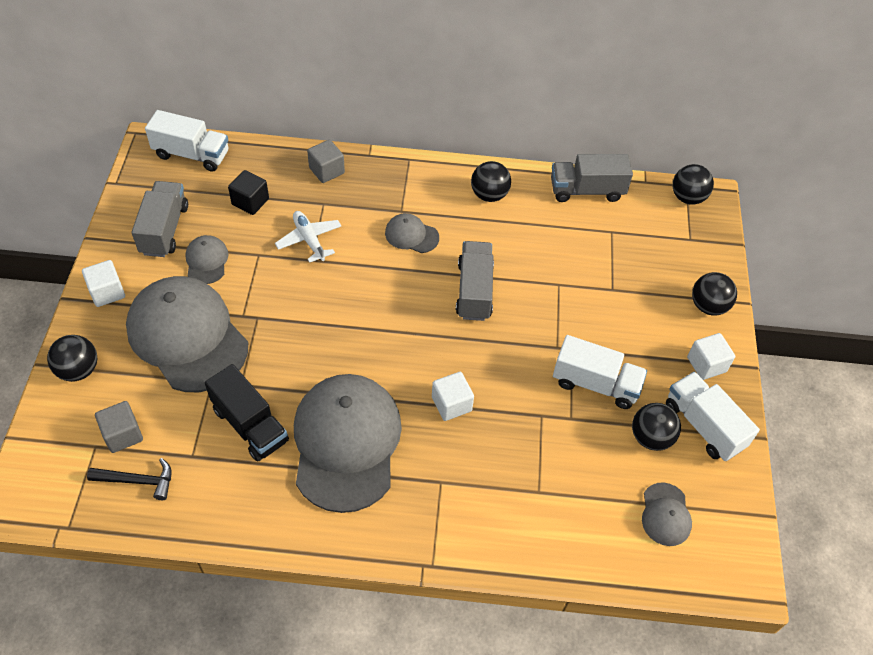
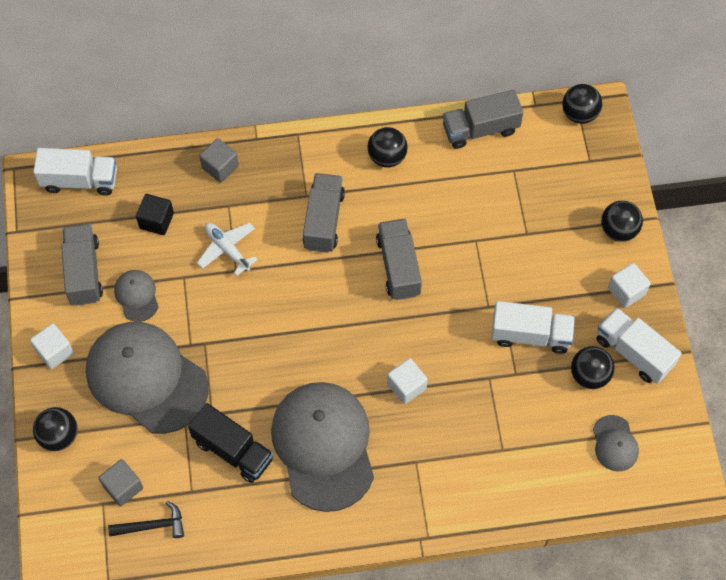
camera: 10 degrees left, 10 degrees up
grey cap [385,213,439,253] -> grey truck [303,173,345,253]

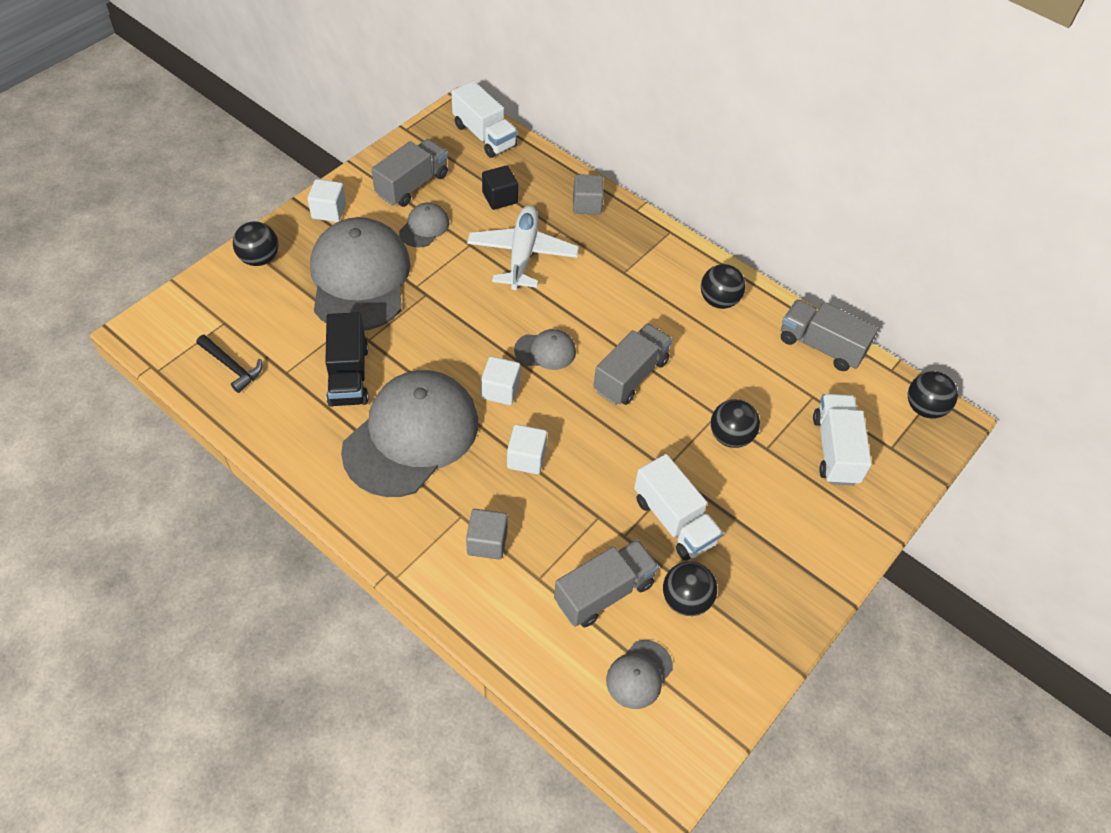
camera: 45 degrees right, 10 degrees down
grey cube [98,459,143,506] -> grey cube moved to [466,509,508,560]
white plane [197,223,258,276] -> white plane [467,206,579,290], size x1.56
grey truck [303,173,345,253] -> grey truck moved to [554,539,659,627]
white truck [597,307,682,384] -> white truck moved to [813,394,872,485]
black ball [601,201,643,242] -> black ball moved to [711,399,760,448]
white cube [608,263,651,308] -> white cube moved to [481,356,520,405]
none -> grey cap [514,329,576,370]

